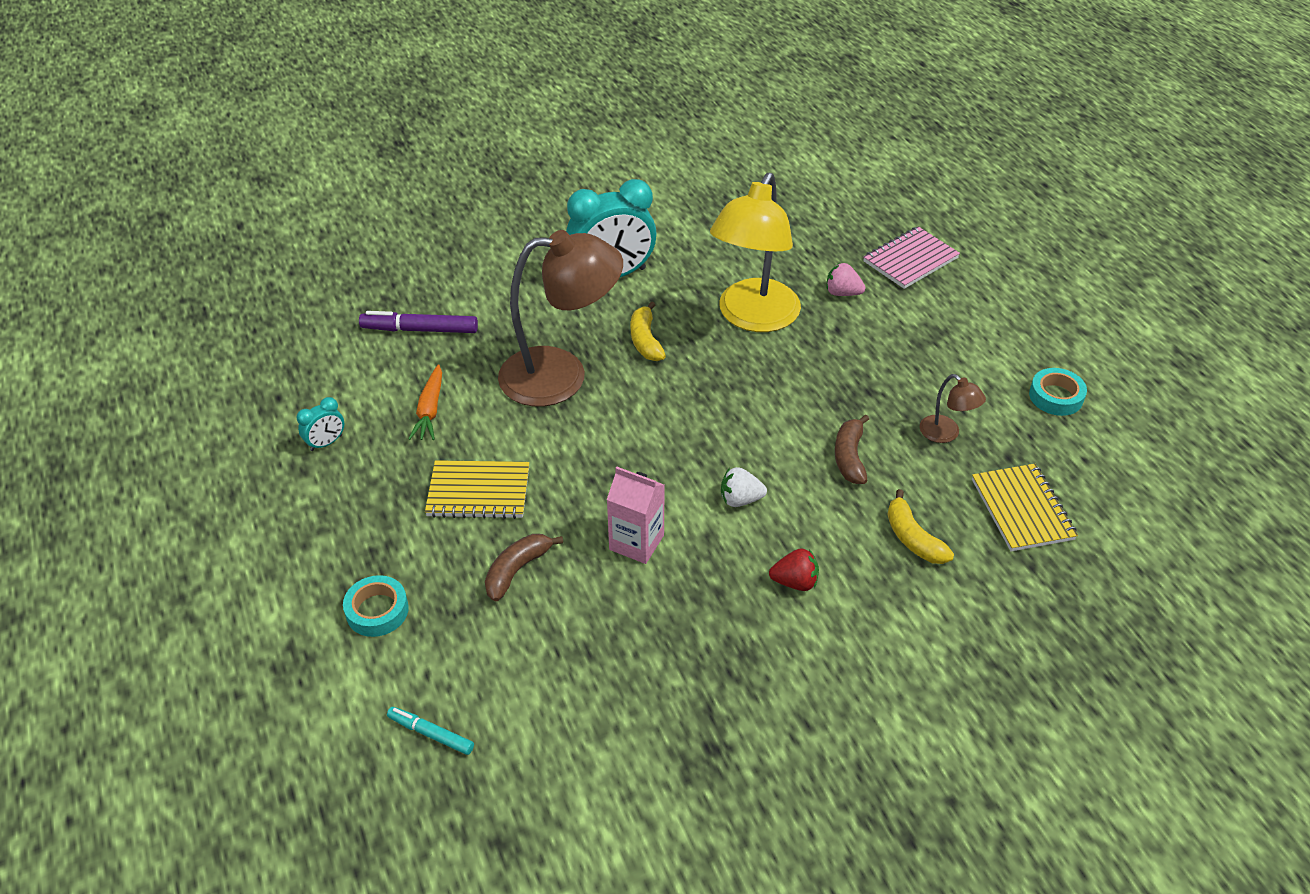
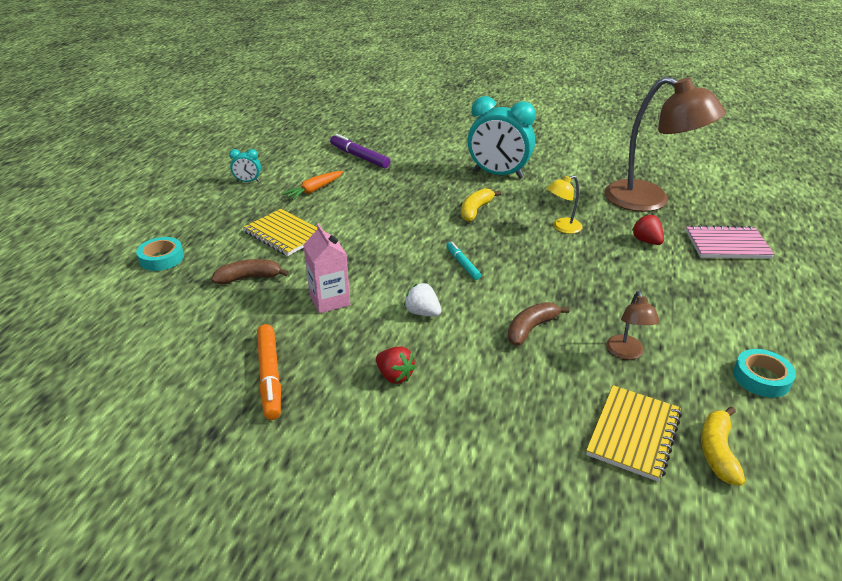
camera: 40 degrees right, 10 degrees down
turquoise marker [387,707,474,755] -> turquoise marker moved to [446,241,481,280]
brown lamp [498,230,623,407] -> brown lamp moved to [604,77,726,212]
yellow lamp [710,173,801,332] -> yellow lamp [547,175,583,234], size x0.43
pink strawberry [826,263,866,296] -> red strawberry [632,214,664,245]
yellow banana [888,489,954,564] -> yellow banana moved to [701,406,745,486]
none -> orange marker [257,324,281,420]

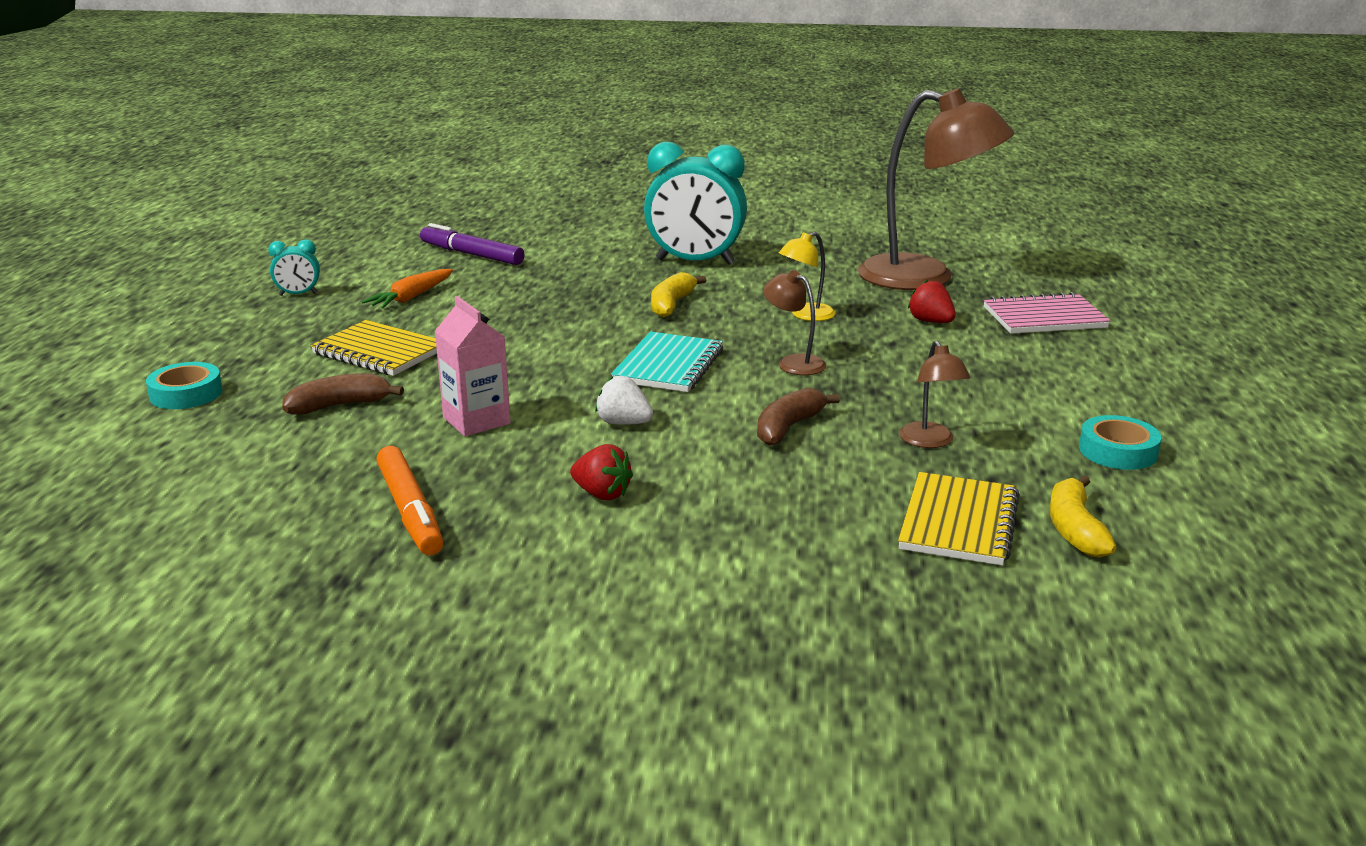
camera: 10 degrees left, 10 degrees down
turquoise marker [446,241,481,280] -> turquoise notebook [611,332,723,392]
none -> brown lamp [763,270,826,375]

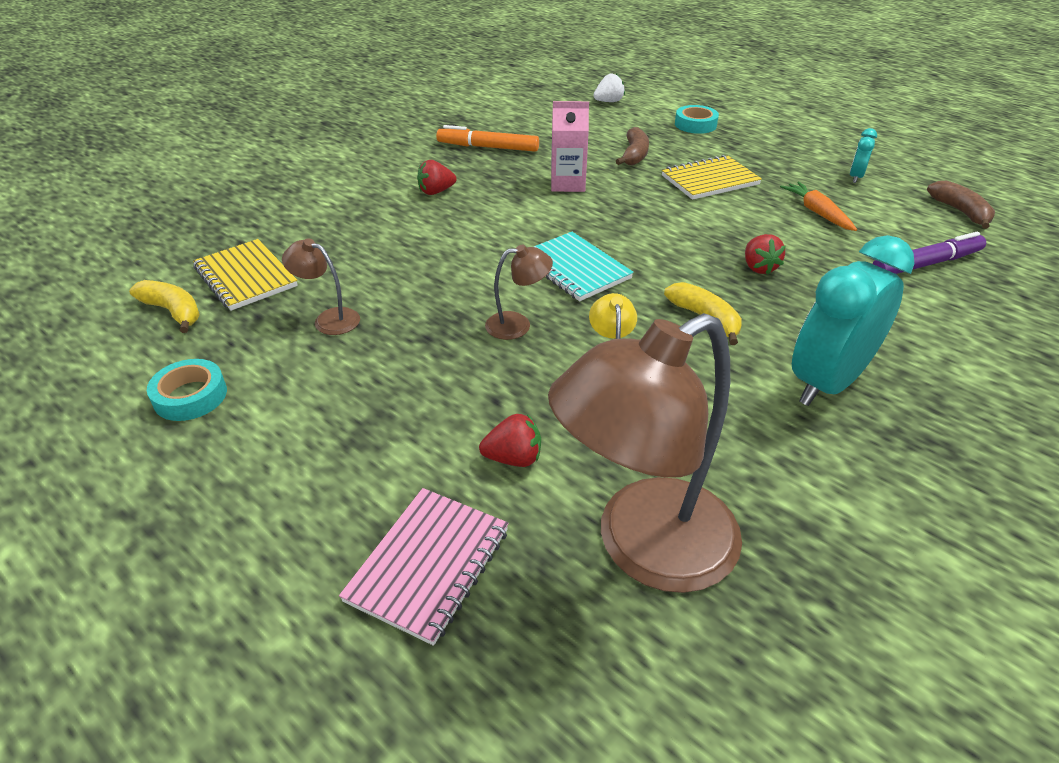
camera: 125 degrees right, 15 degrees up
white strawberry [595,376,653,425] -> white strawberry moved to [594,73,625,102]
brown banana [757,388,840,446] -> brown banana moved to [927,180,995,229]
none -> red strawberry [745,234,786,275]

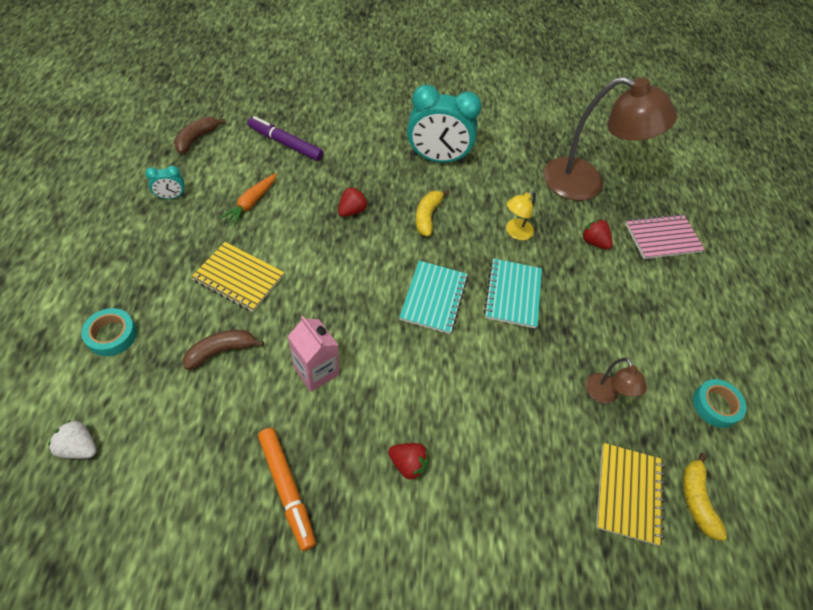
camera: 135 degrees left, 15 degrees up
brown lamp [485,244,553,340] -> turquoise notebook [484,258,542,329]

